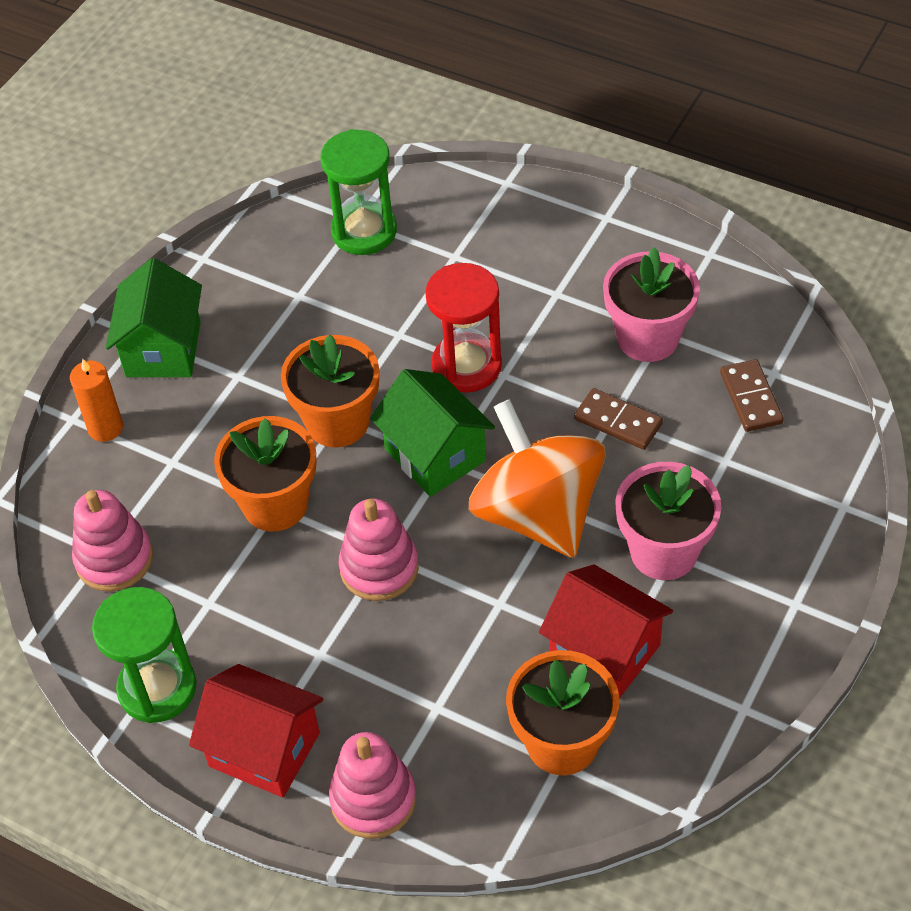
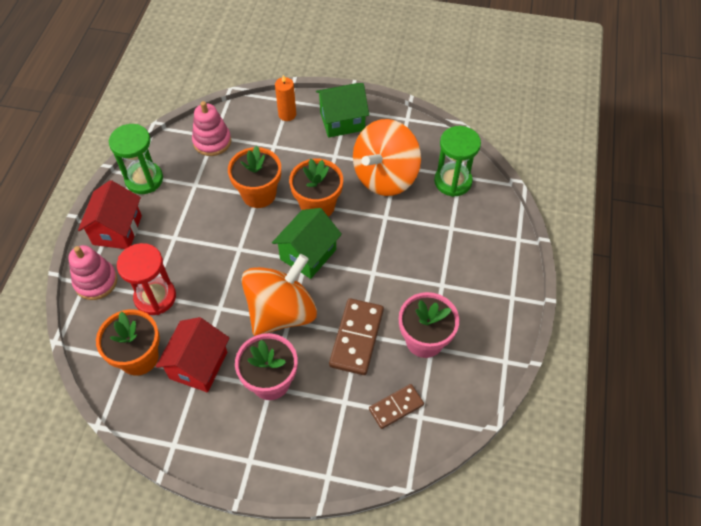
camera: 70 degrees right, 5 degrees up
pink stacking toy [338,499,419,601] -> none
red hourglass [425,263,502,393] -> red hourglass moved to [117,243,176,315]
brown domino [574,388,663,450] -> brown domino [329,298,384,375], size x1.58
none -> orange spinning top [353,119,421,196]

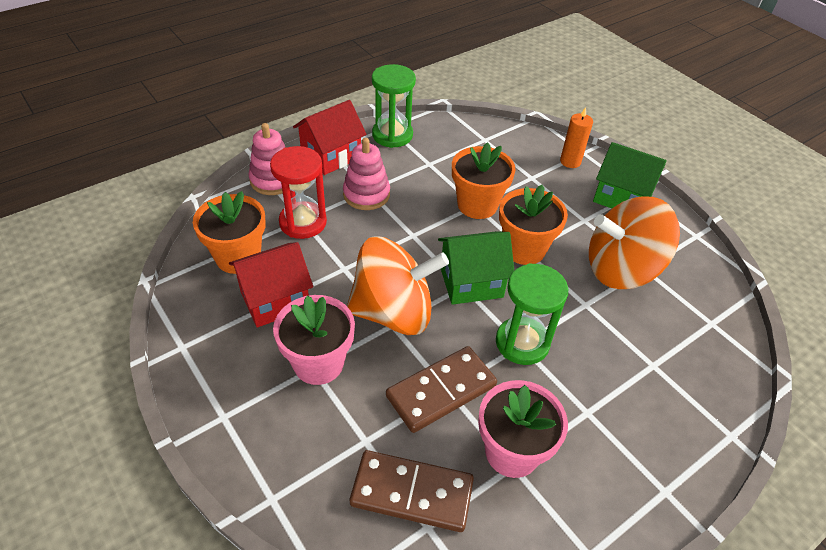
camera: 40 degrees right, 10 degrees down
pink stacking toy [192,101,231,156] -> pink stacking toy moved to [343,138,390,210]
brown domino [369,384,424,429] -> brown domino [350,450,474,532], size x1.58
green hourglass [434,126,481,197] -> green hourglass moved to [496,263,568,365]

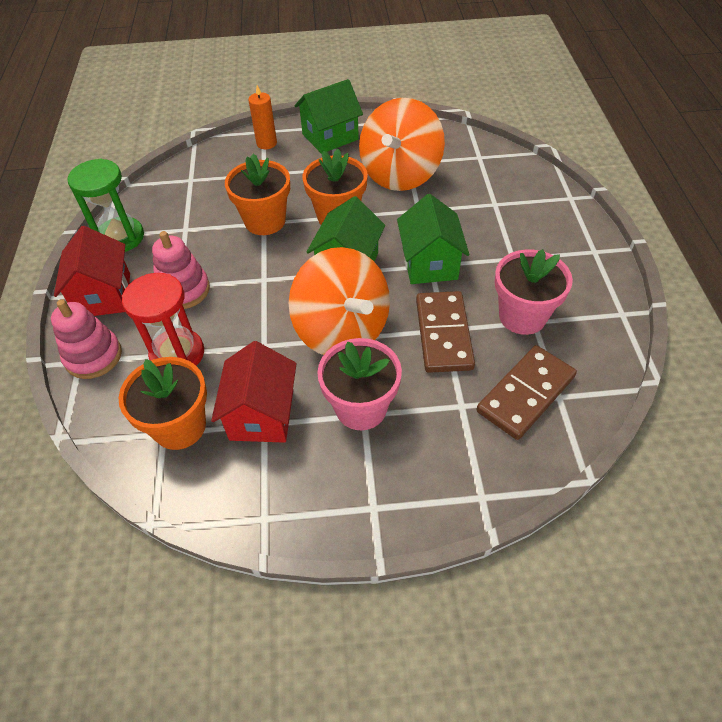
camera: 55 degrees left, 5 degrees up
orange spinning top [347,237,449,335] -> orange spinning top turned 120 degrees clockwise [289,247,390,355]
green hourglass [496,263,568,365] -> green house [397,194,469,284]

